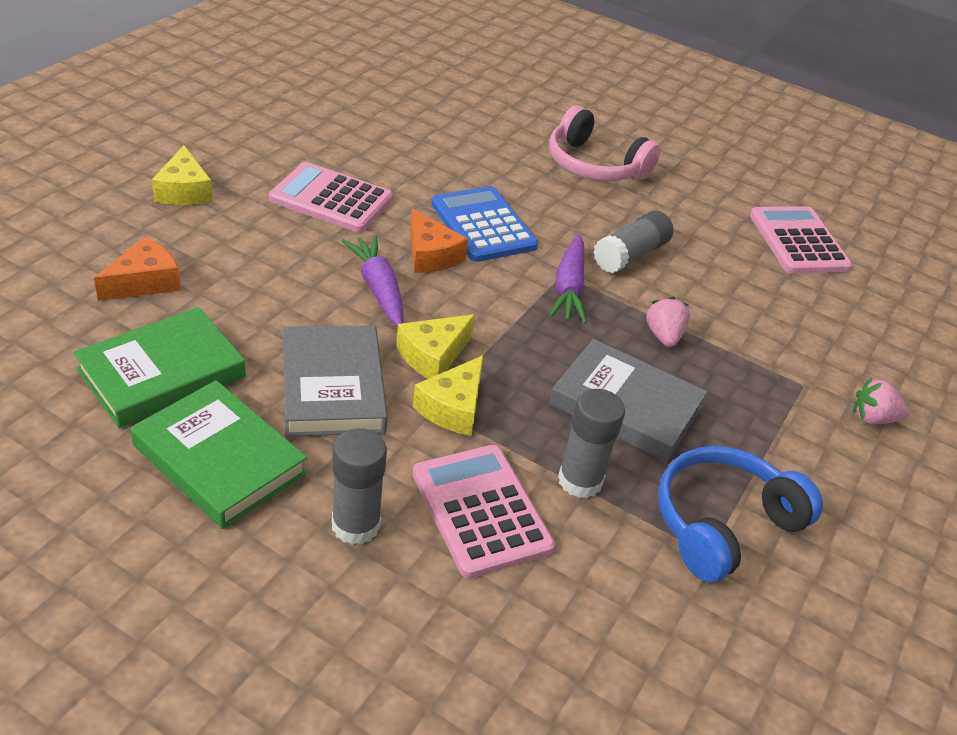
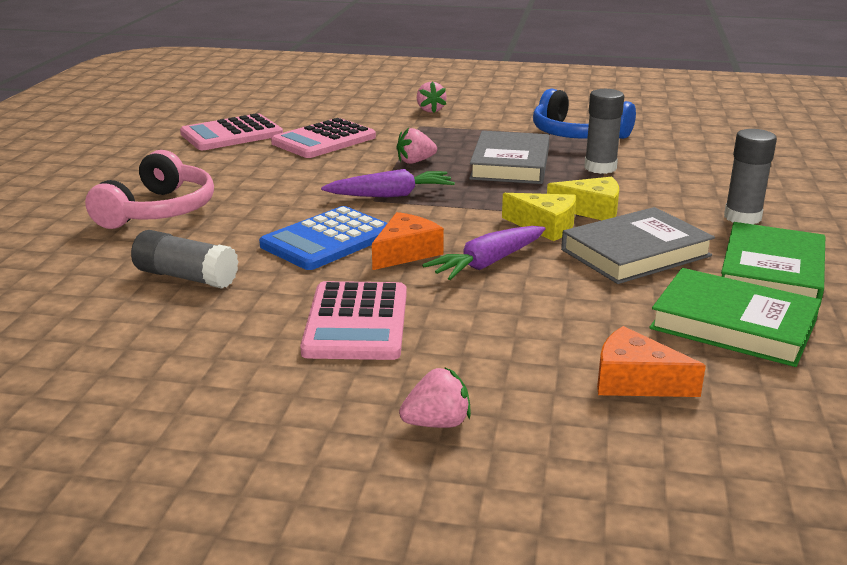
camera: 105 degrees left, 15 degrees down
yellow cheese [152,145,213,205] -> pink strawberry [399,367,471,428]
pink calculator [412,445,555,578] -> pink calculator moved to [271,118,376,158]
grey glue stick [593,211,673,273] -> grey glue stick moved to [131,230,239,289]

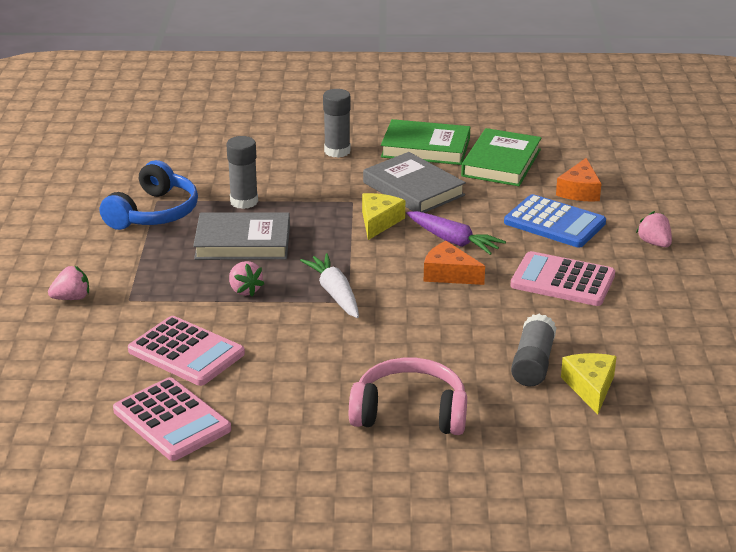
camera: 100 degrees left, 5 degrees up
blue calculator [259,206,387,270] -> blue calculator moved to [504,194,606,248]
pink calculator [300,281,407,360] -> pink calculator turned 150 degrees counterclockwise [510,251,615,306]
purple carrot [321,169,455,197] -> white carrot [300,253,359,318]
yellow cheese [547,177,619,220] -> yellow cheese moved to [561,353,617,414]

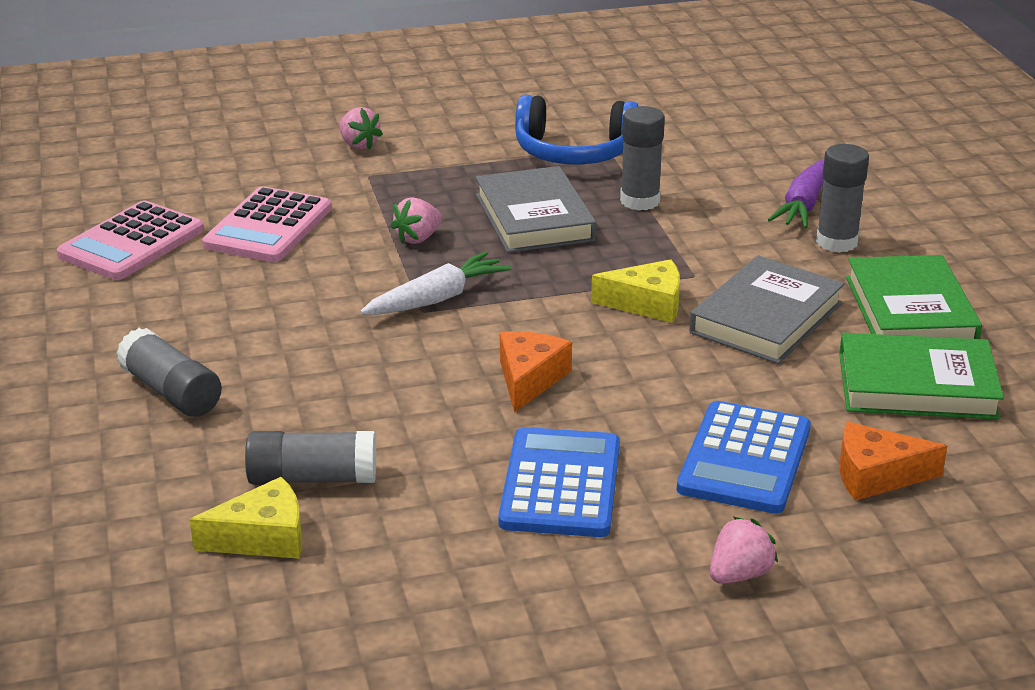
camera: 75 degrees right, 0 degrees up
pink headphones [349,358,467,435] -> grey glue stick [116,328,222,417]
purple carrot [406,211,506,255] -> purple carrot moved to [768,159,824,228]
pink calculator [510,251,615,306] -> blue calculator [498,427,620,537]

